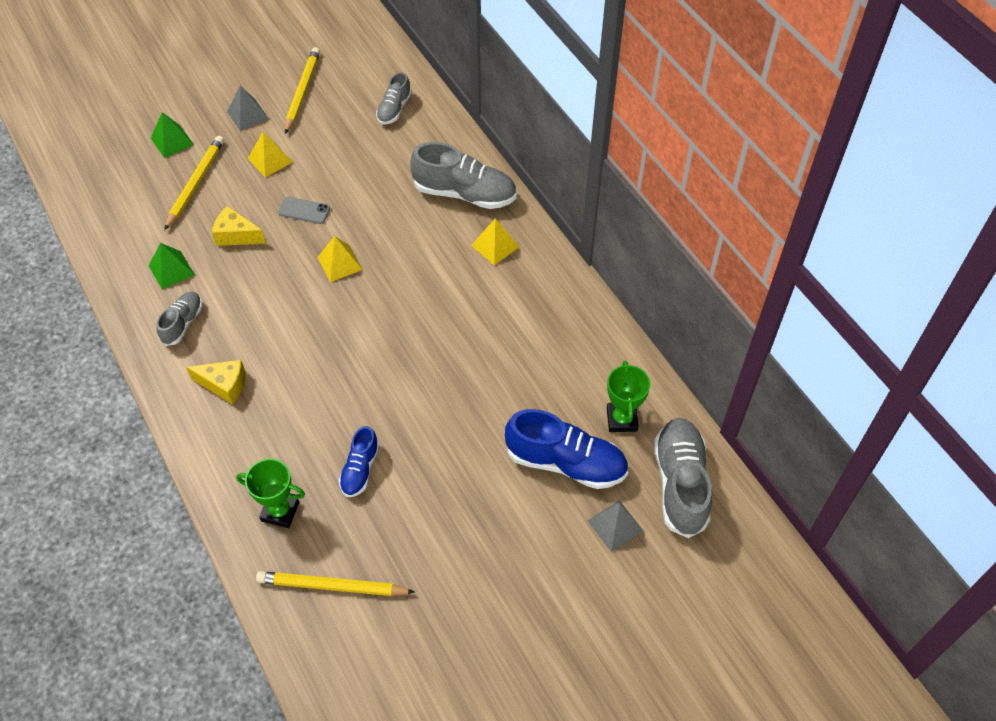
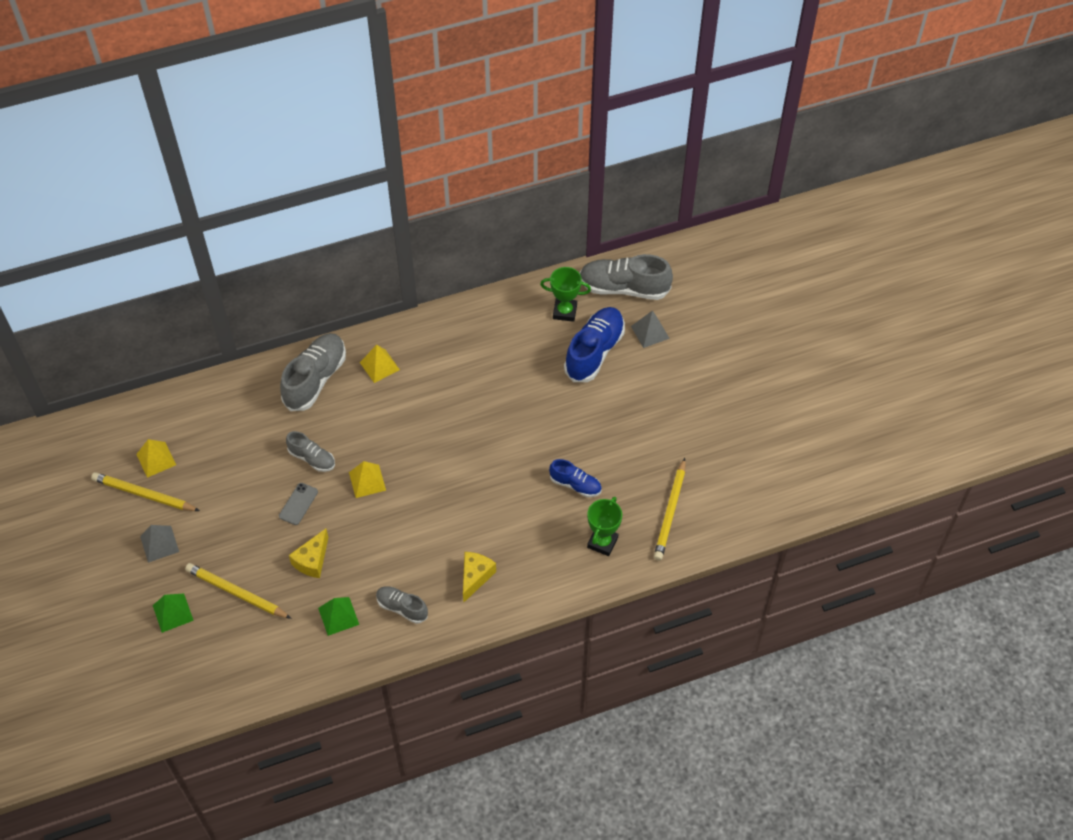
camera: 80 degrees left, 0 degrees up
yellow pyramid [248,132,293,177] -> yellow pyramid moved to [136,439,176,478]
grey shoe [376,72,412,124] -> grey shoe moved to [286,431,335,472]

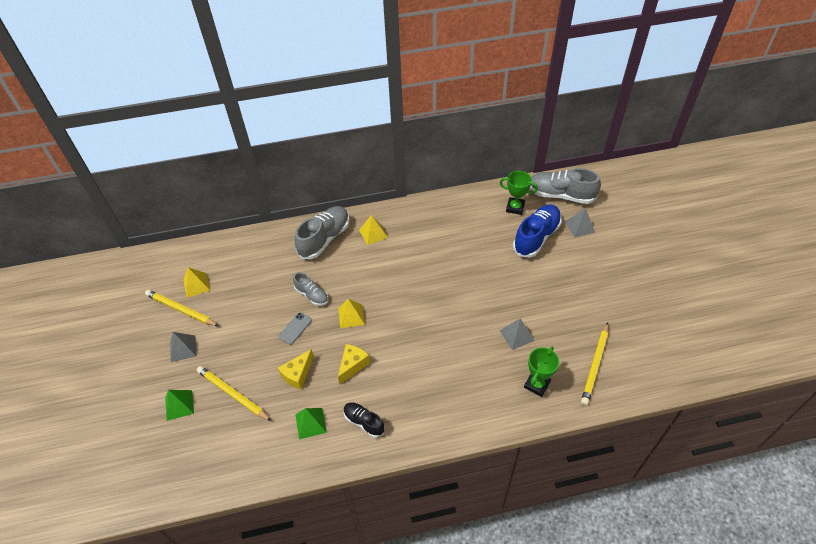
camera: 10 degrees right, 5 degrees down
grey shoe [376,586,428,624] -> black shoe [344,402,385,438]
yellow cheese [463,552,496,602] -> yellow cheese moved to [338,344,370,384]
blue shoe [549,459,602,497] -> grey pyramid [500,318,534,350]

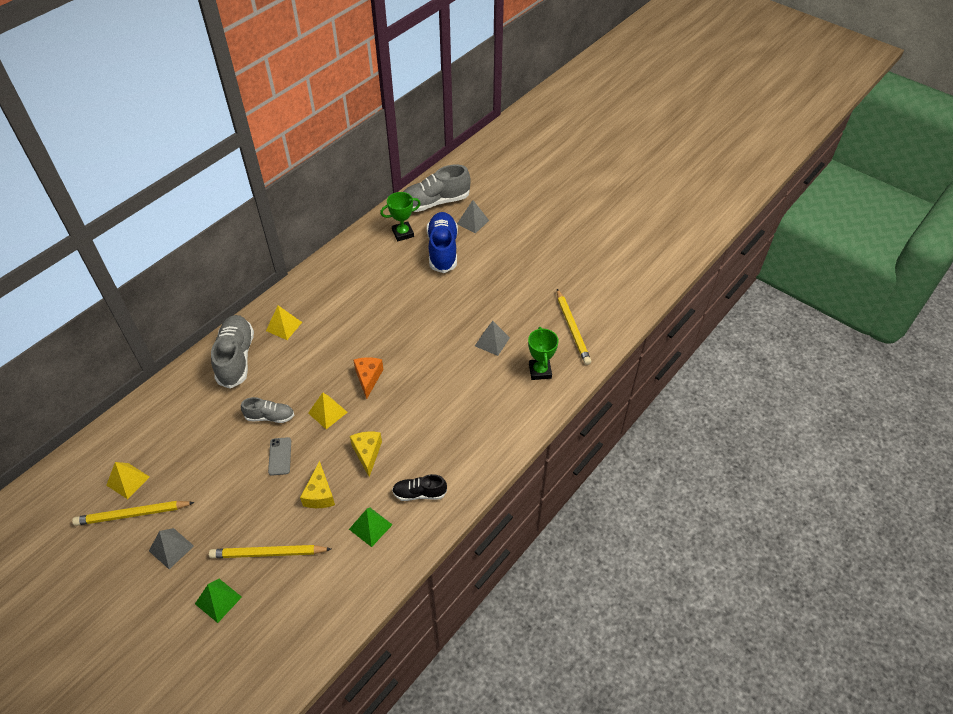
camera: 40 degrees left, 0 degrees up
none -> orange cheese [353,357,384,399]

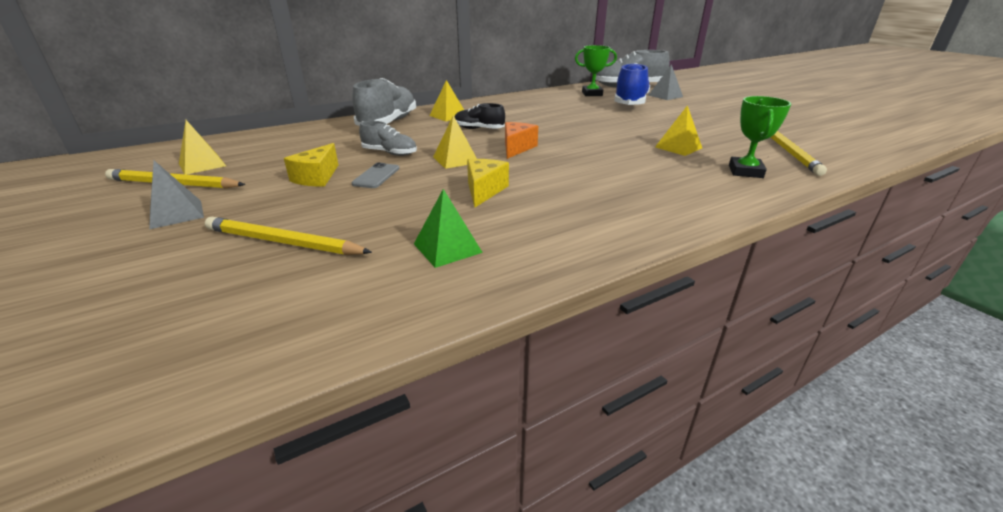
camera: 20 degrees right, 20 degrees down
green pyramid [195,579,242,623] -> none
yellow cheese [300,461,335,508] -> yellow cheese moved to [284,143,338,186]
black shoe [392,474,447,501] -> black shoe moved to [455,103,505,129]
grey pyramid [475,321,510,356] -> yellow pyramid [655,105,702,156]

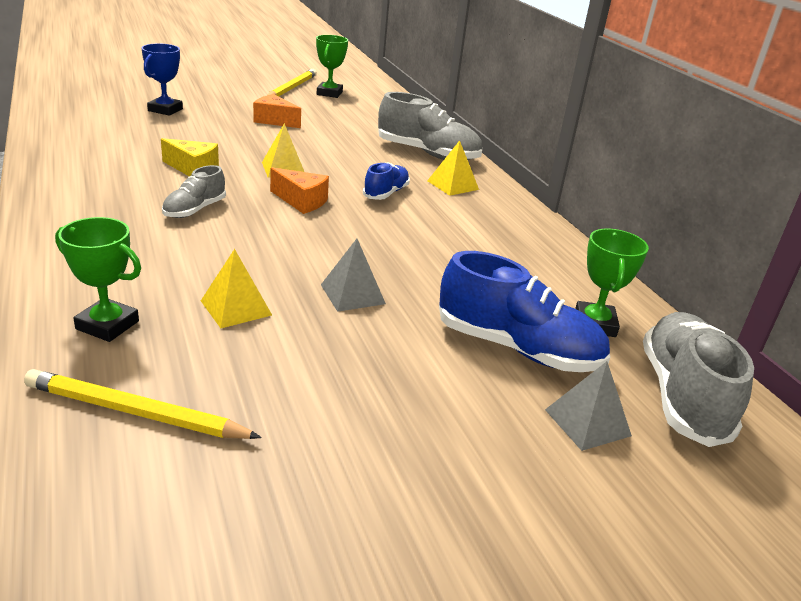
camera: 95 degrees right, 0 degrees up
grey pyramid [149,161,204,229] -> grey pyramid moved to [321,239,386,312]
yellow pyramid [179,120,226,175] -> green trophy [316,35,348,98]
yellow pencil [205,217,372,255] -> blue trophy [142,43,183,116]
yellow cheese [284,143,338,186] -> orange cheese [253,94,301,128]
grey phone [351,163,399,188] -> none
grey shoe [359,121,417,156] -> grey shoe moved to [162,165,226,218]
green pyramid [414,189,483,268] -> none
black shoe [455,103,505,129] -> blue shoe [363,163,410,200]

